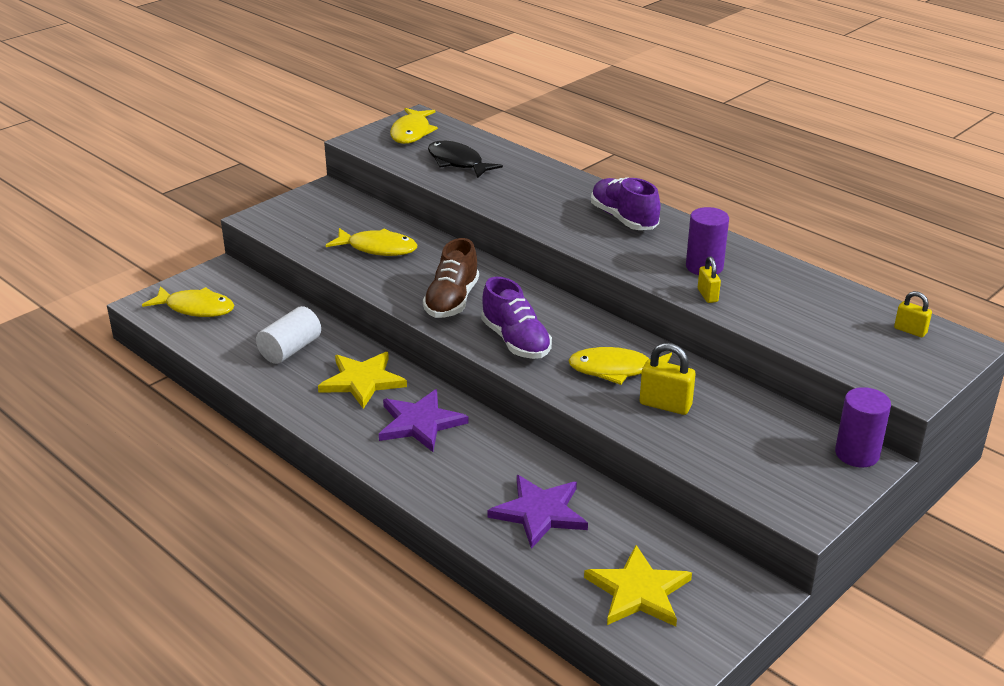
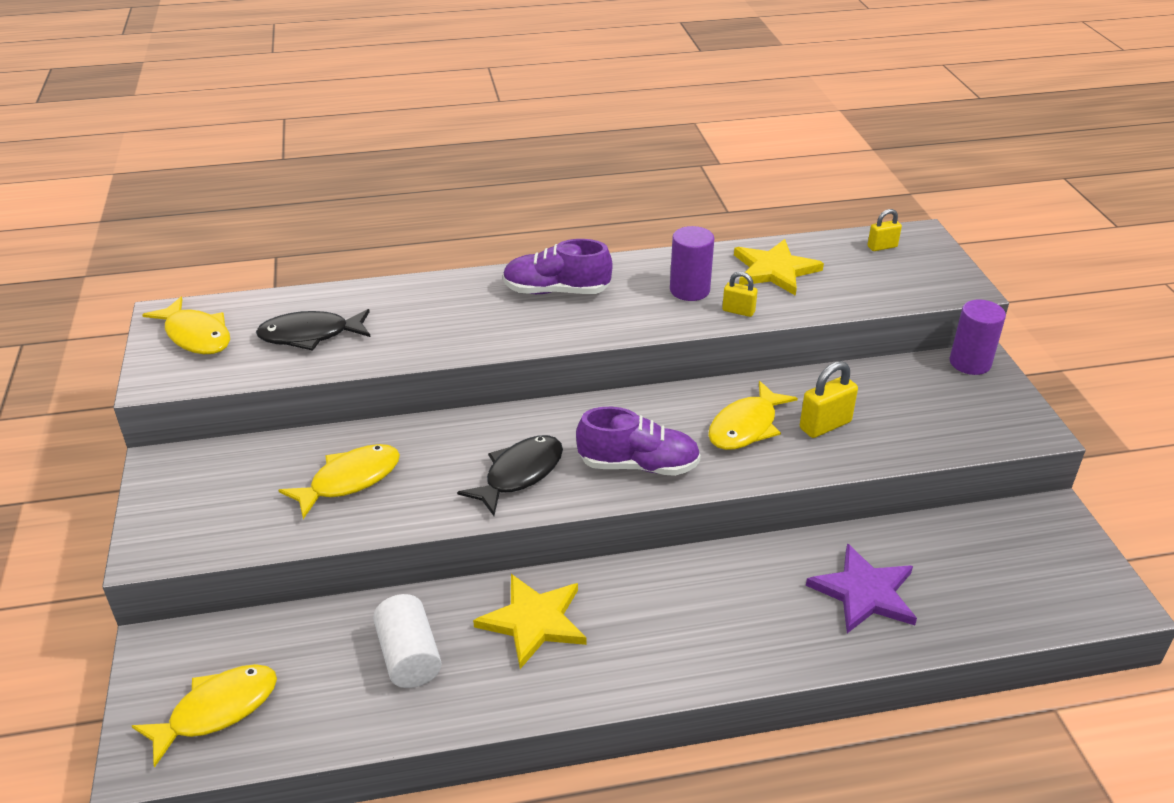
camera: 55 degrees left, 5 degrees up
purple star [379,389,468,452] -> none
brown shoe [423,238,479,318] -> black fish [457,435,563,516]
yellow star [584,545,692,626] -> yellow star moved to [734,239,824,296]

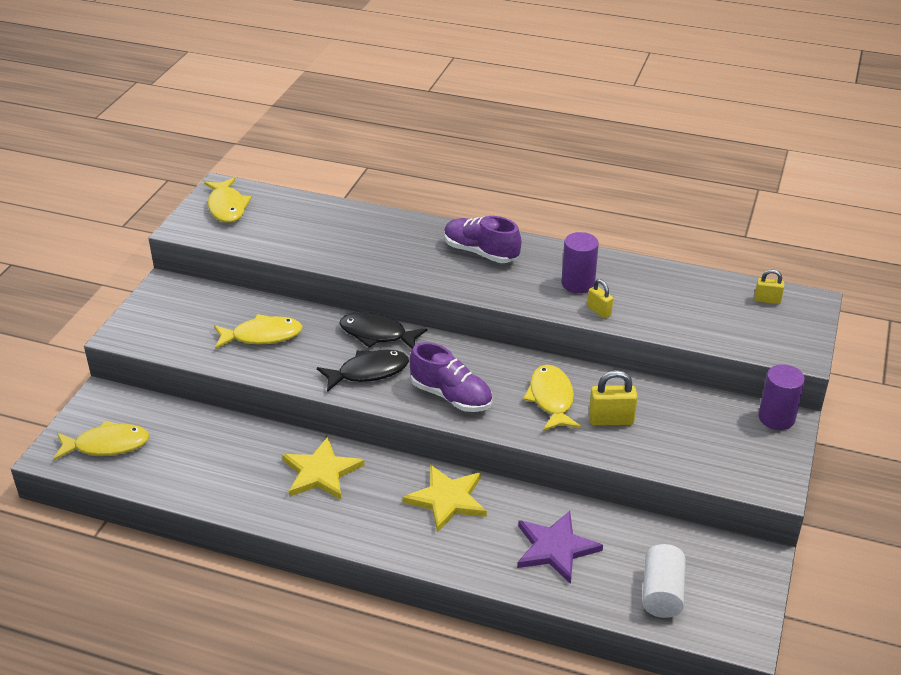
camera: 30 degrees right, 0 degrees up
black fish [256,309,371,351] -> black fish moved to [339,312,428,349]
white cylinder [373,594,441,688] -> white cylinder moved to [642,544,686,618]
yellow fish [708,381,798,450] -> yellow fish turned 105 degrees clockwise [523,365,581,431]
yellow star [734,239,824,296] -> yellow star moved to [403,465,487,533]

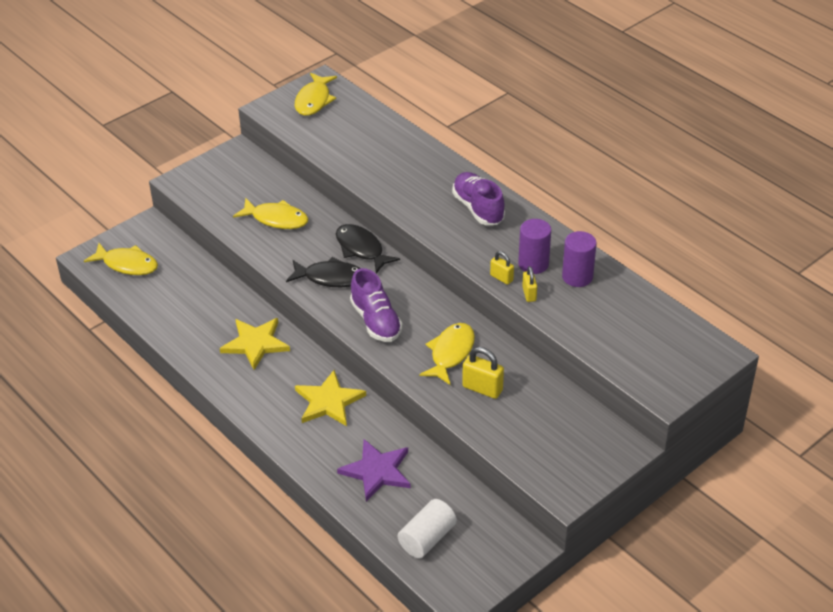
camera: 30 degrees right, 5 degrees up
yellow padlock [754,269,784,304] -> yellow padlock moved to [490,251,514,285]
purple cylinder [759,365,805,430] -> purple cylinder moved to [562,231,597,287]

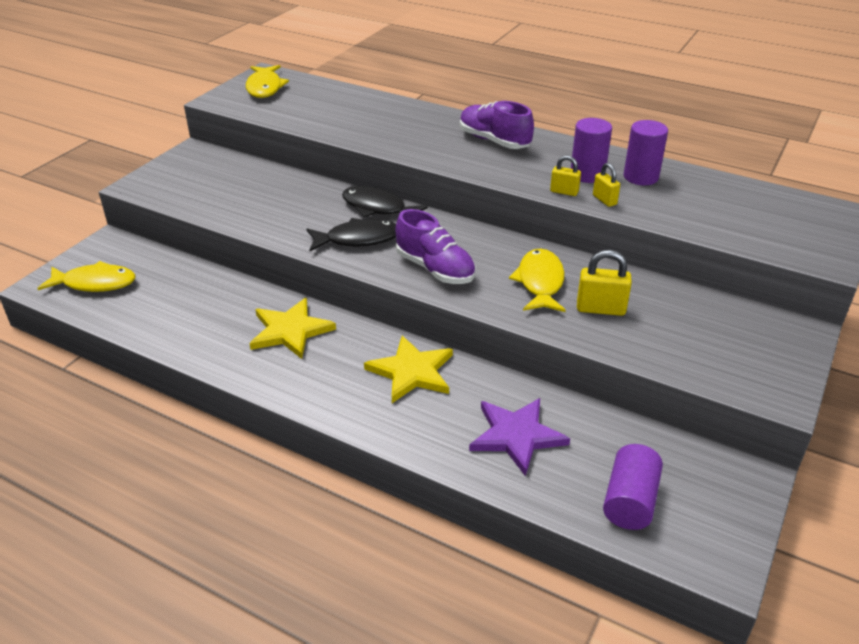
camera: 20 degrees left, 5 degrees down
yellow fish [233,198,308,229] -> none
white cylinder [398,499,457,558] -> purple cylinder [603,444,663,530]

